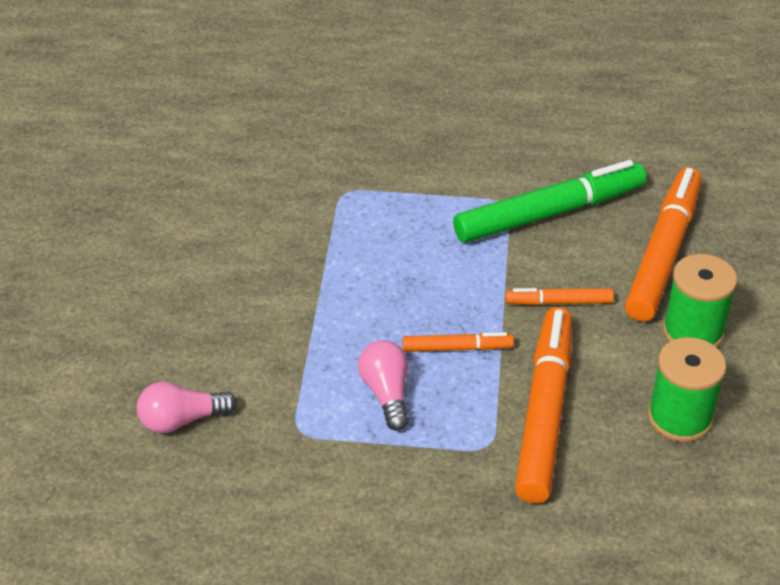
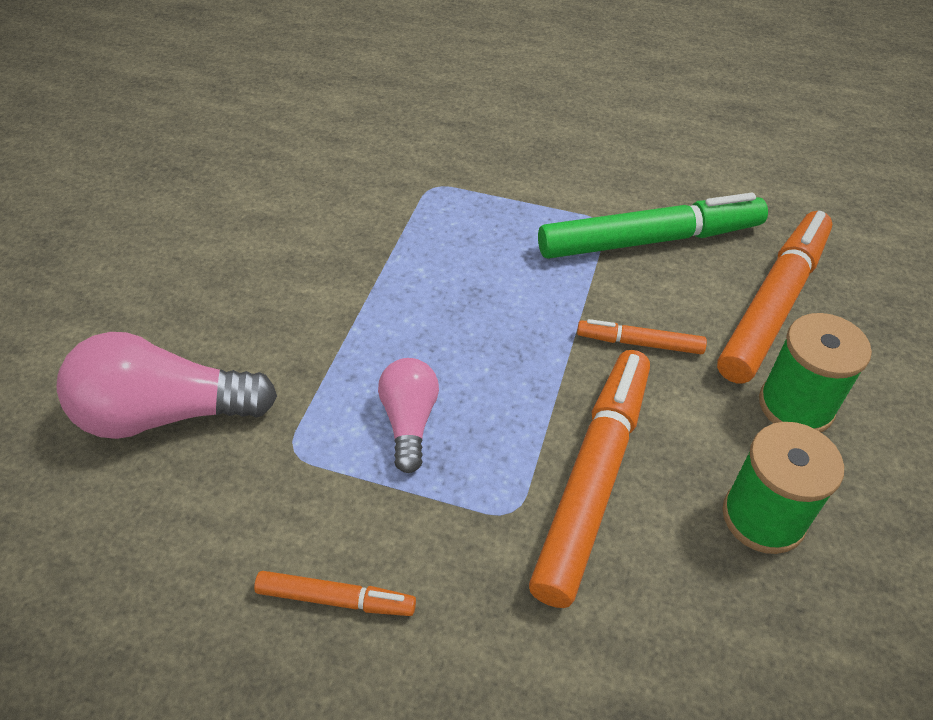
camera: 10 degrees right, 5 degrees up
pink light bulb [137,382,237,433] -> pink light bulb [57,332,277,439], size x1.69
orange marker [403,332,514,352] -> orange marker moved to [254,571,416,616]

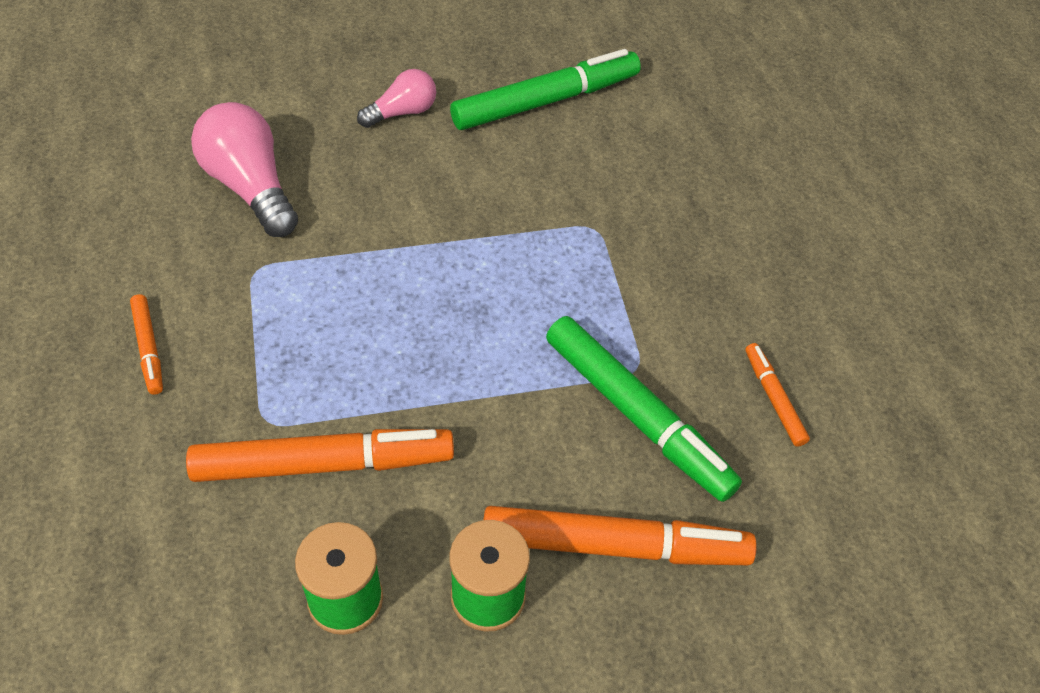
camera: 60 degrees right, 5 degrees up
pink light bulb [378,358,439,473] -> pink light bulb moved to [357,69,436,128]
orange marker [577,319,707,354] -> orange marker moved to [745,343,810,447]
none -> green marker [450,49,641,130]

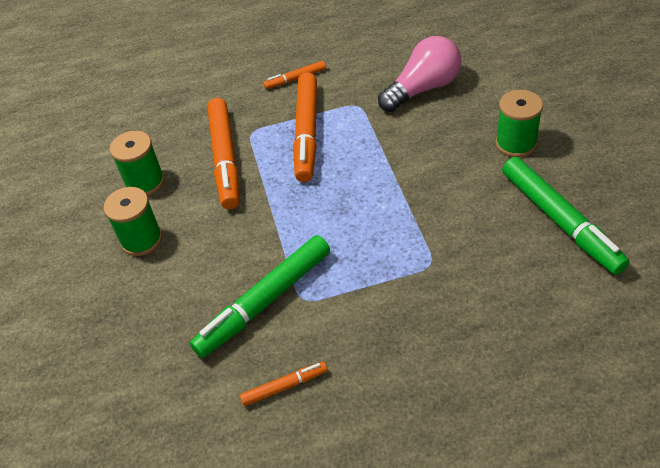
camera: 95 degrees right, 5 degrees down
pink light bulb [357,69,436,128] -> green spool [495,90,543,157]
orange marker [484,506,757,565] -> orange marker moved to [293,72,317,182]

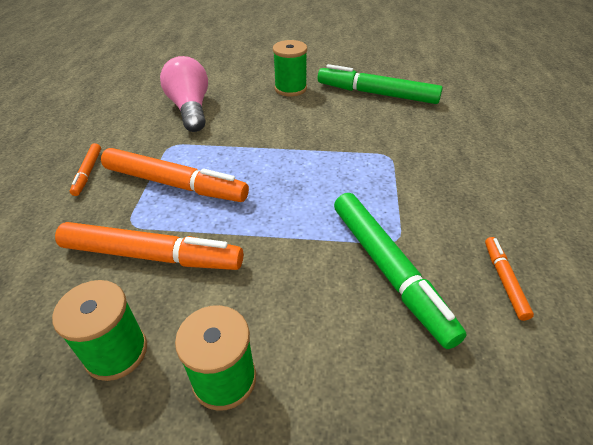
camera: 75 degrees left, 5 degrees down
green marker [502,157,630,275] -> green marker turned 150 degrees counterclockwise [318,64,443,104]

